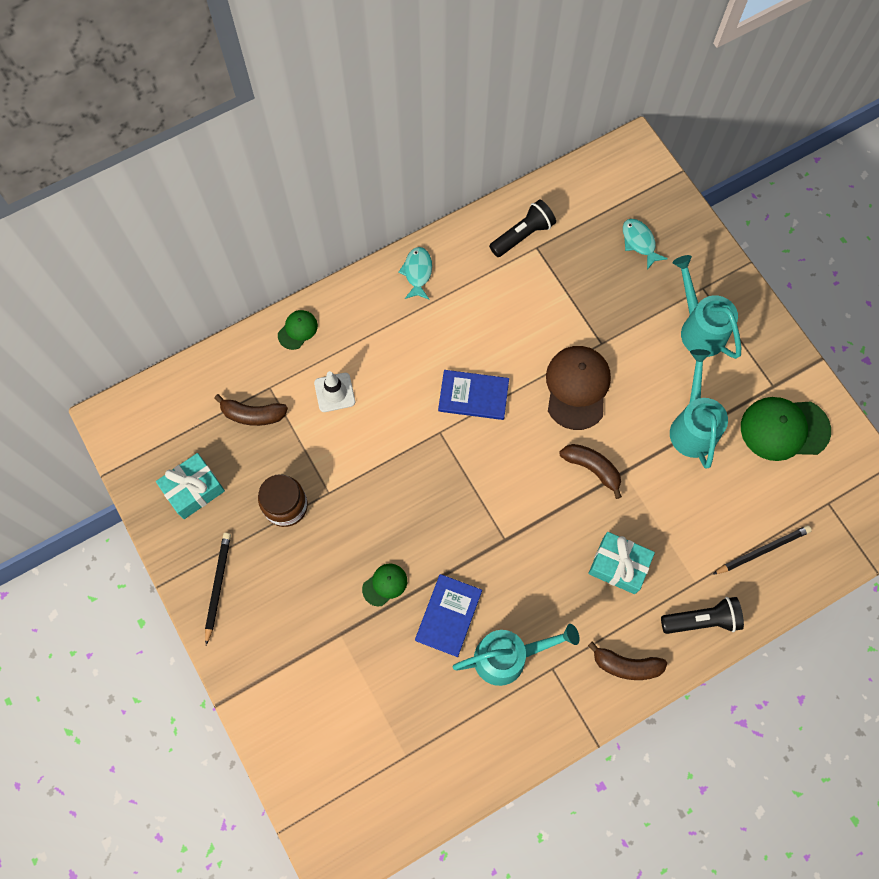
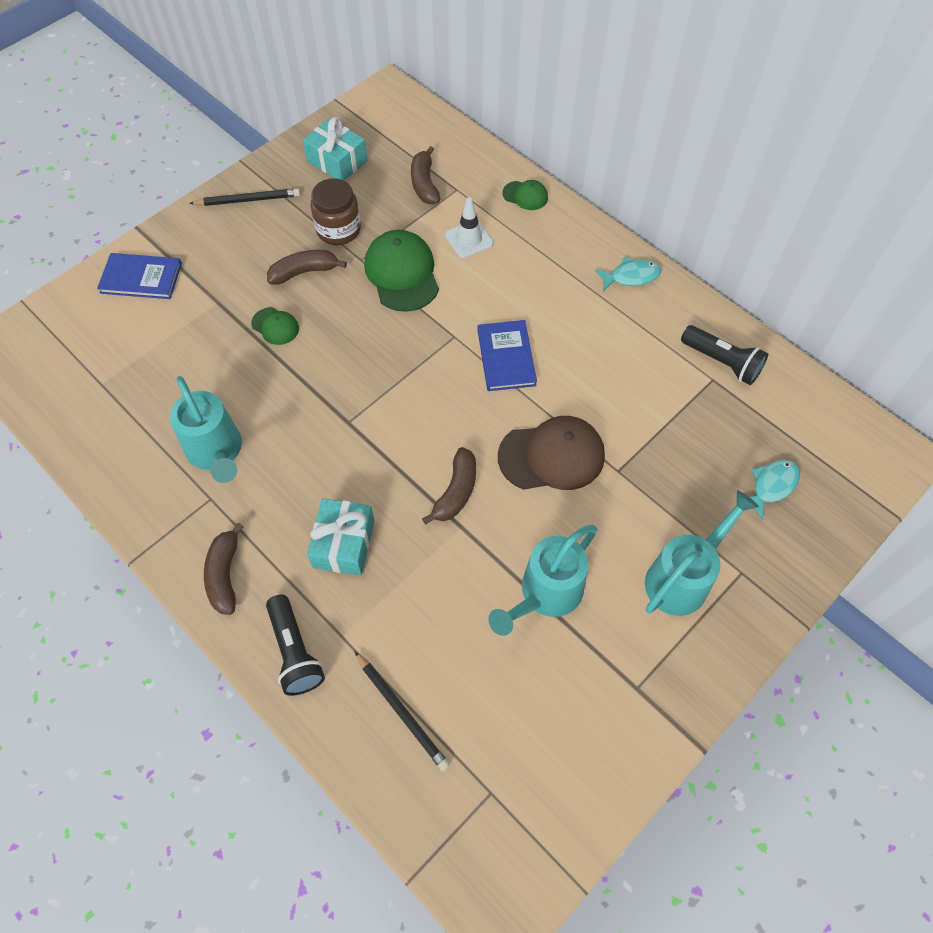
camera: 75 degrees right, 10 degrees down
blue book [415,574,482,657] -> blue book moved to [97,253,182,299]
turquoise watering can [670,349,728,469] -> turquoise watering can turned 150 degrees clockwise [488,525,598,636]
green cap [741,397,831,461] -> green cap moved to [364,230,439,312]
none -> brown banana [267,250,347,285]

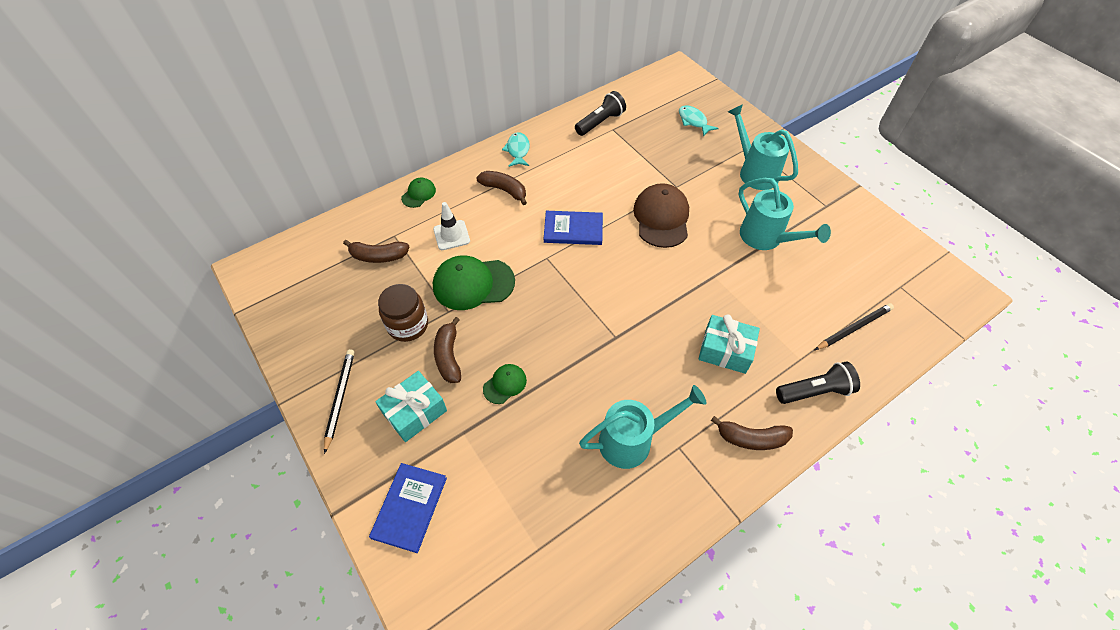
camera: 80 degrees left, 5 degrees down
turquoise gift [303,117,368,180] -> turquoise gift moved to [375,371,447,442]
brown banana [422,447,476,524] -> brown banana moved to [476,171,527,205]

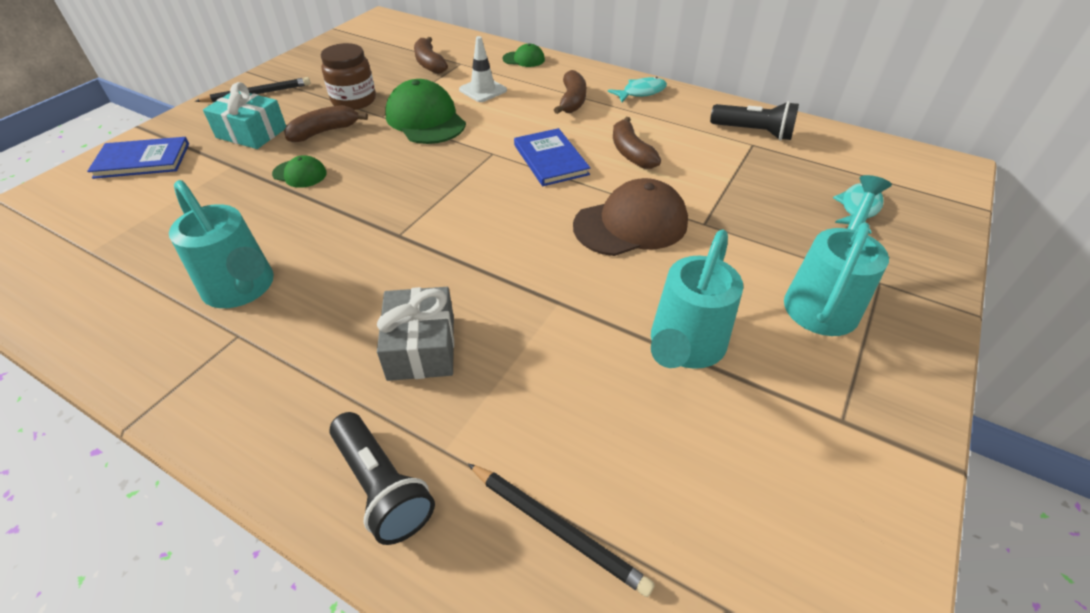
camera: 65 degrees right, 10 degrees down
turquoise gift [698,314,760,374] -> grey gift [377,287,454,381]
brown banana [711,416,793,450] -> brown banana moved to [613,117,661,169]

